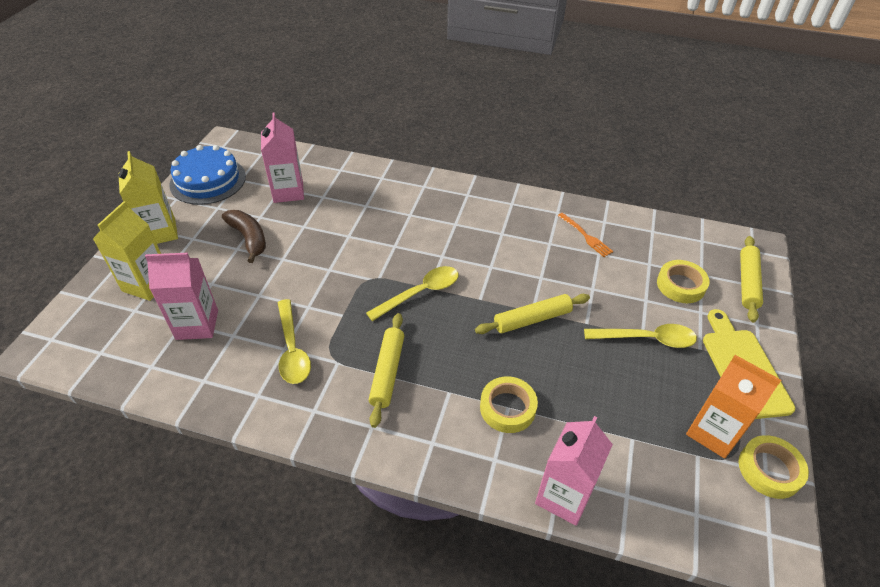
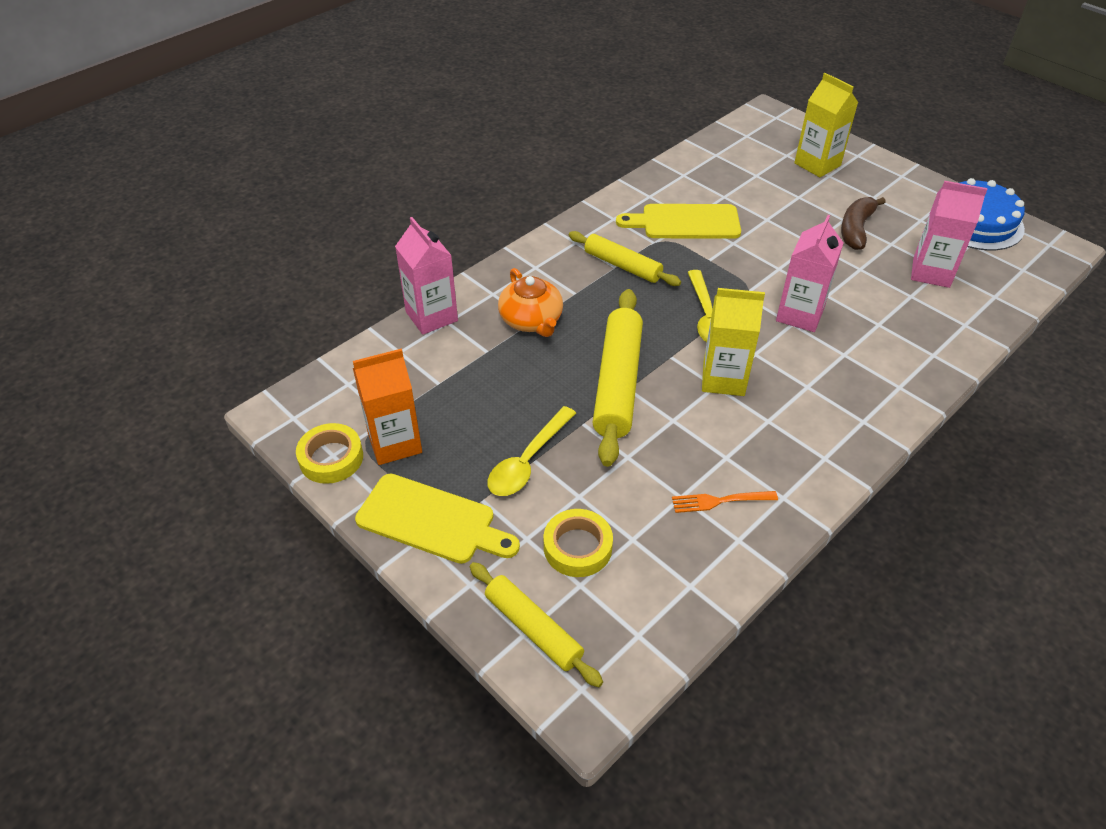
camera: 120 degrees right, 0 degrees up
yellow carton [118,151,178,244] -> yellow carton moved to [702,288,765,396]
pink carton [145,253,218,340] -> pink carton moved to [776,215,843,332]
brown banana [222,210,266,263] -> brown banana turned 120 degrees clockwise [841,197,886,250]
yellow spoon [278,299,311,384] -> yellow cutting board [616,204,741,239]
yellow rolling pin [475,294,590,334] -> yellow rolling pin [593,289,643,467], size x1.60
yellow tape [480,376,538,433] -> orange teapot [498,268,563,337]

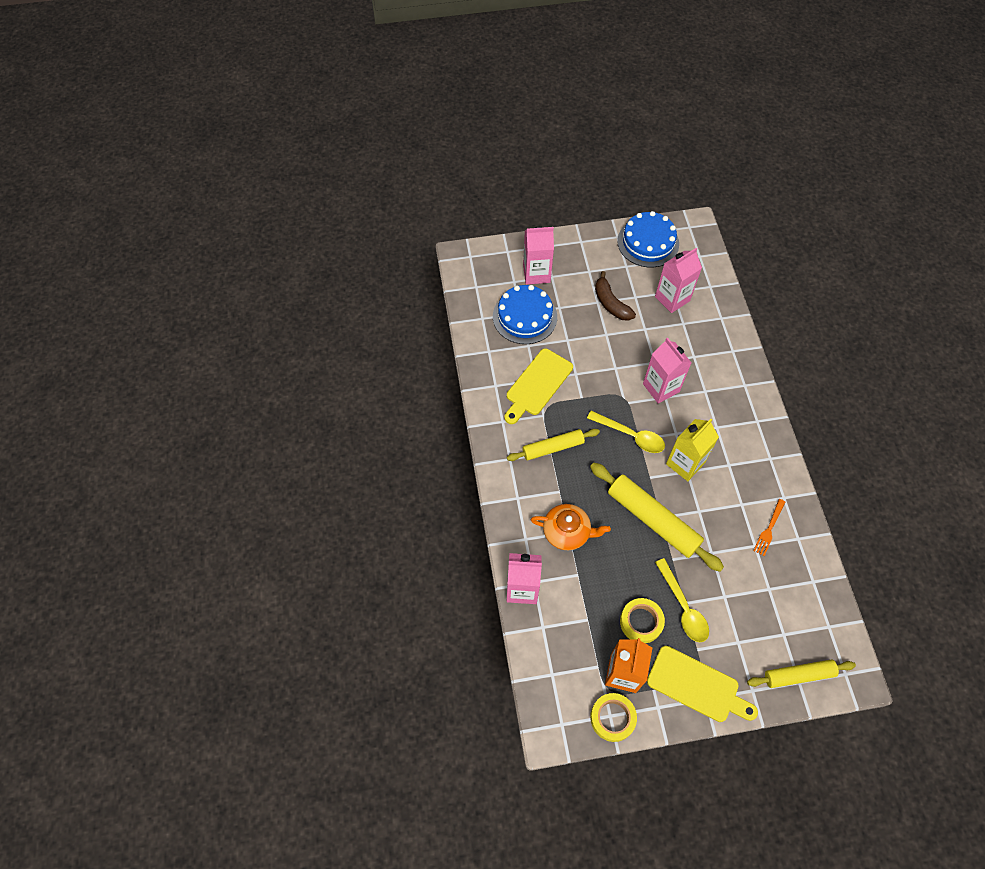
camera: 55 degrees left, 15 degrees up
yellow cutting board [355,474,520,564] -> yellow cutting board turned 60 degrees clockwise [647,646,758,722]
yellow tape [544,509,613,577] -> yellow tape moved to [620,598,665,643]
yellow carton [794,73,858,177] -> pink carton [523,227,554,285]
none -> blue cake [493,285,557,344]

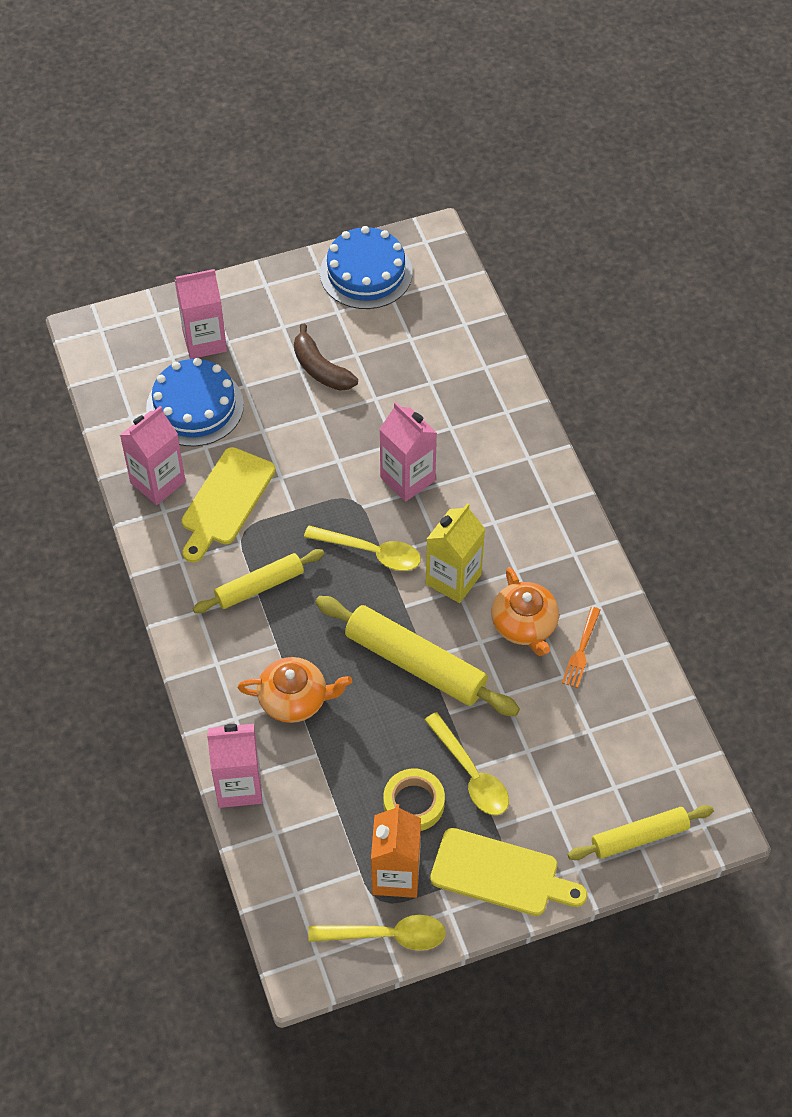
camera: 10 degrees left, 5 degrees down
yellow tape [590,693,637,742] -> yellow spoon [308,915,446,951]
pink carton [655,248,702,313] -> pink carton moved to [120,406,186,505]
none -> orange teapot [491,567,559,656]

